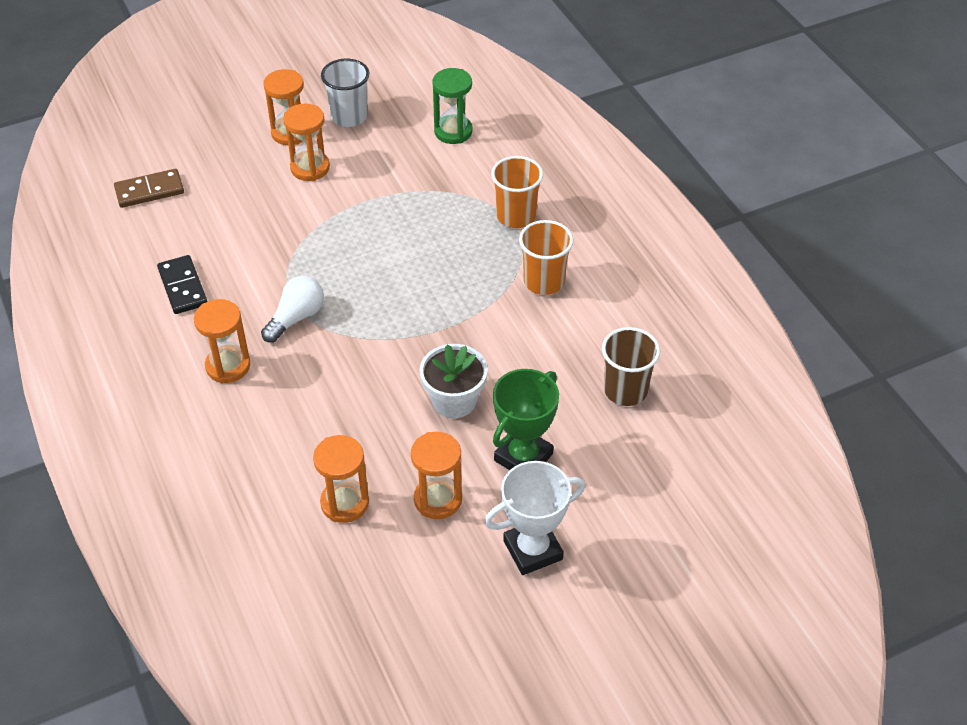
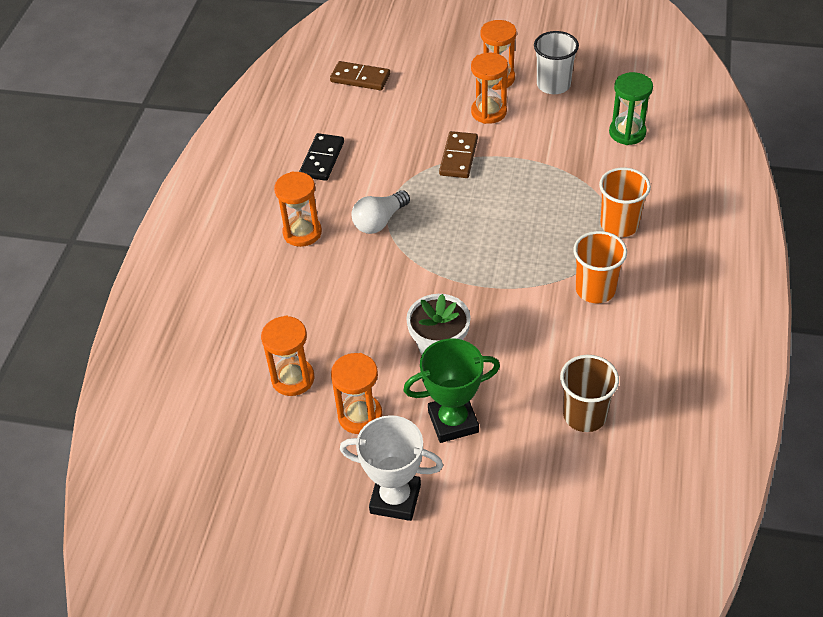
camera: 40 degrees right, 0 degrees up
white light bulb [261,276,324,343] -> white light bulb turned 150 degrees clockwise [352,190,410,234]
none -> brown domino [439,131,478,178]

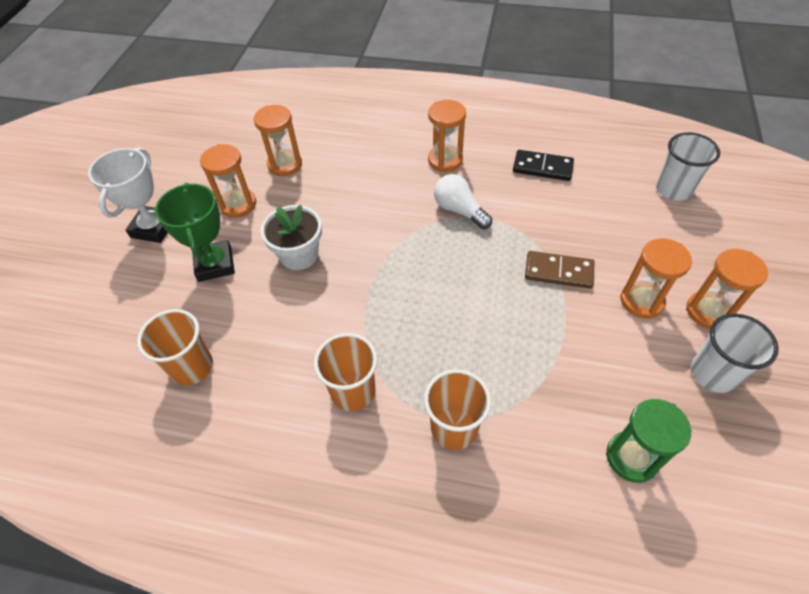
camera: 90 degrees right, 5 degrees up
brown domino [330,61,390,90] -> white cup [656,132,720,201]
brown cup [560,355,619,432] -> orange cup [137,309,213,385]

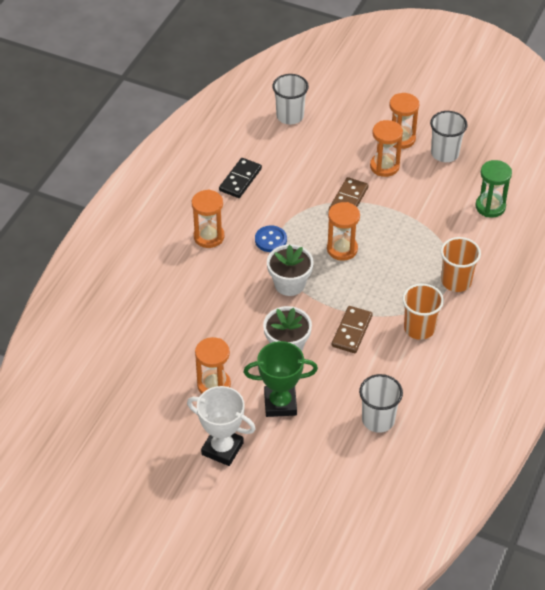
camera: 80 degrees left, 5 degrees down
orange cup [137,309,213,385] -> white cup [359,374,403,433]
orange hourglass [254,105,302,176] -> orange hourglass moved to [327,202,360,261]
white light bulb [434,174,492,229] -> blue button [255,226,287,252]
none -> white flower pot [267,244,314,296]
none -> brown domino [332,306,372,353]

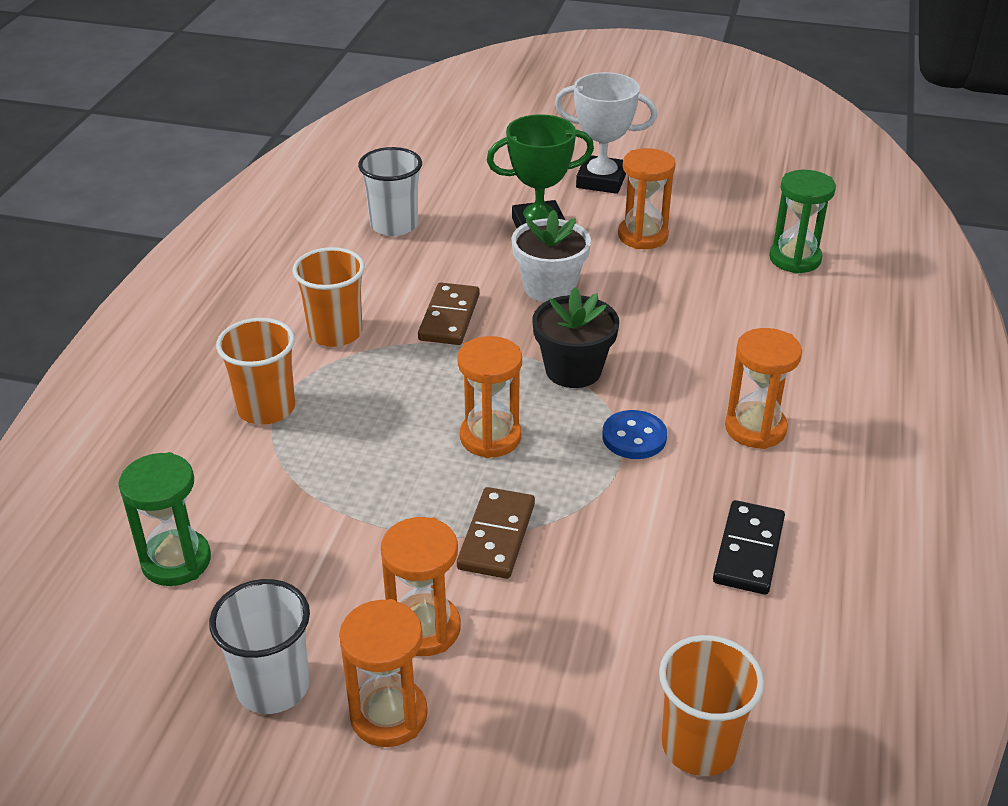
camera: 170 degrees right, 10 degrees down
white flower pot [267,244,314,296] -> black flower pot [533,287,619,388]
white cup [272,74,309,124] -> orange cup [659,635,764,776]
none -> green hourglass [769,170,836,274]

